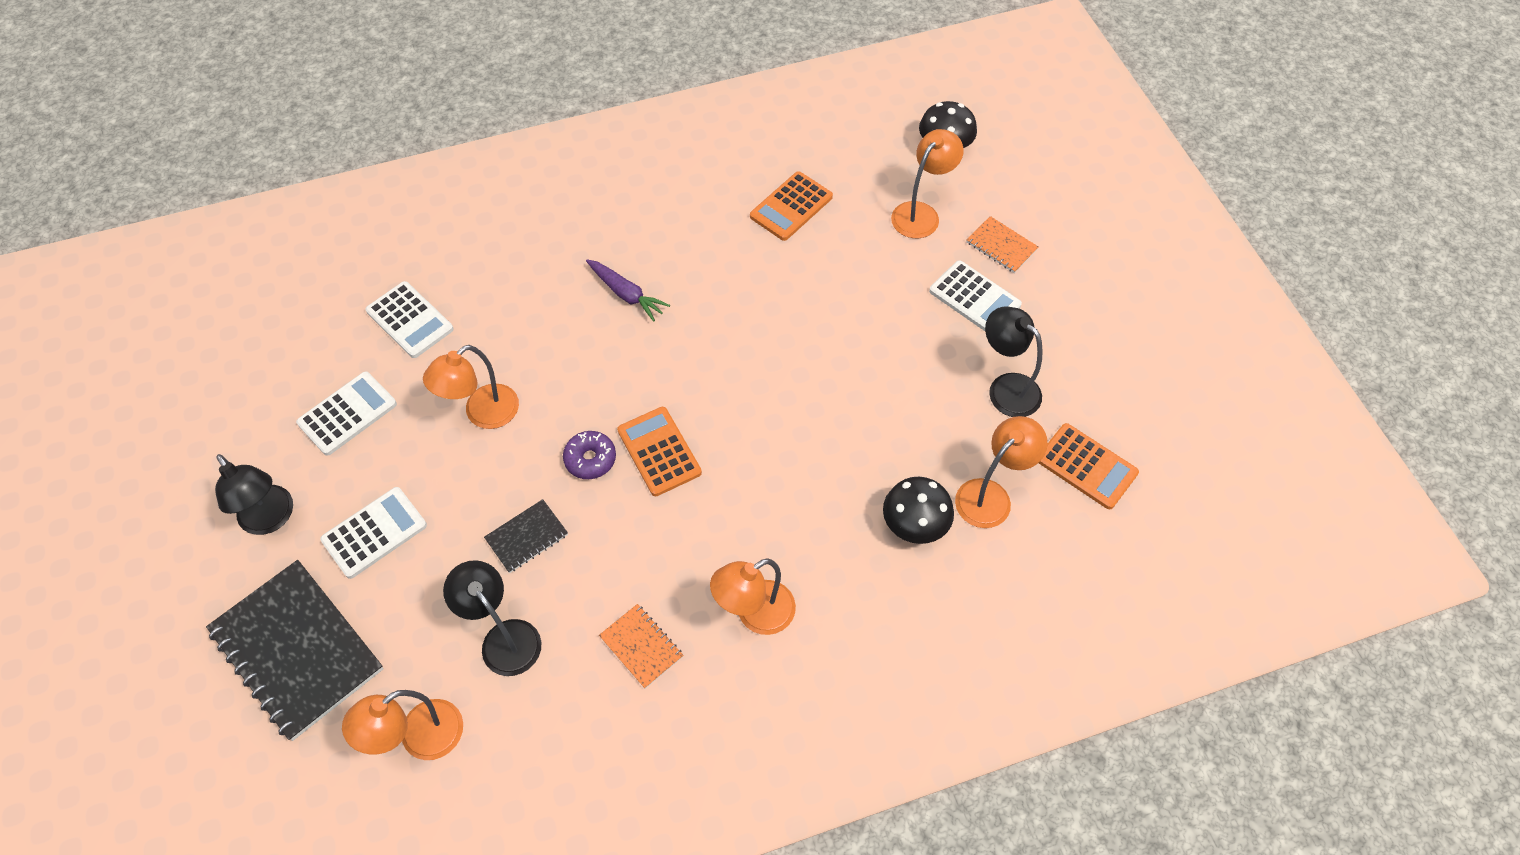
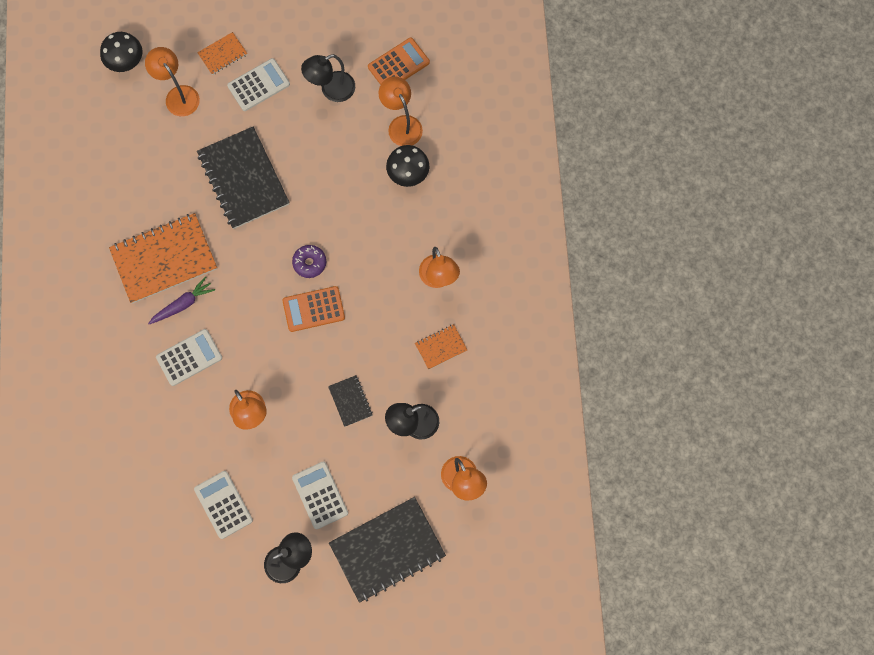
camera: 75 degrees left, 15 degrees up
white calculator [365,281,454,358] -> white calculator moved to [156,329,222,386]
purple donut [563,431,616,479] -> purple donut moved to [292,245,326,278]
orange calculator [750,171,833,241] -> none
none -> orange notebook [109,213,217,304]
none -> black notebook [197,127,290,229]

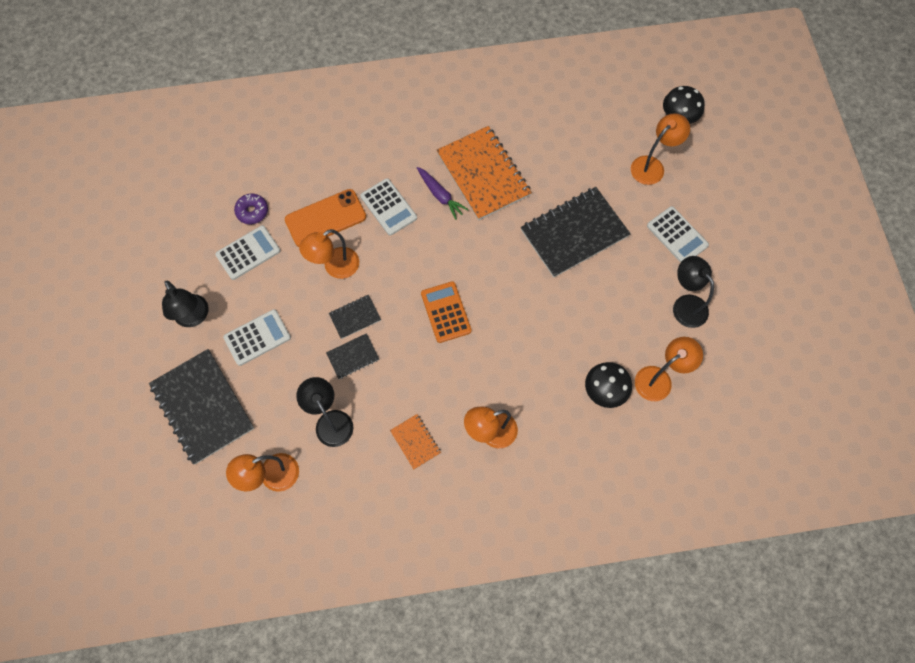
camera: 85 degrees right, 5 degrees down
orange notebook [197,32,247,75] -> none
purple donut [292,245,326,278] -> purple donut moved to [234,194,268,224]
orange calculator [368,38,430,85] -> none
none -> orange phone [285,189,366,247]
none -> black notebook [329,295,381,339]

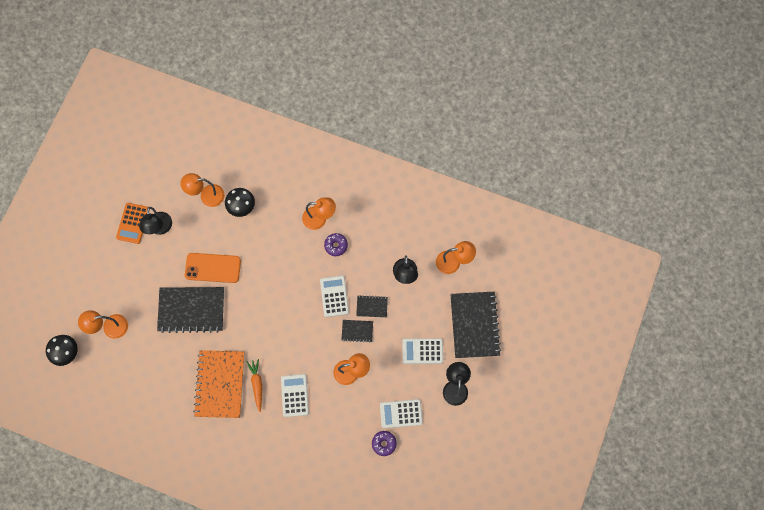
camera: 150 degrees left, 5 degrees up
orange phone [285,189,366,247] -> orange phone moved to [185,253,241,283]
orange notebook [390,414,441,469] -> none
purple carrot [417,167,469,220] -> orange carrot [246,359,262,412]
orange calculator [421,281,472,343] -> orange calculator moved to [116,203,150,244]
white calculator [647,206,709,263] -> white calculator moved to [320,276,349,317]
none -> purple donut [324,233,348,256]

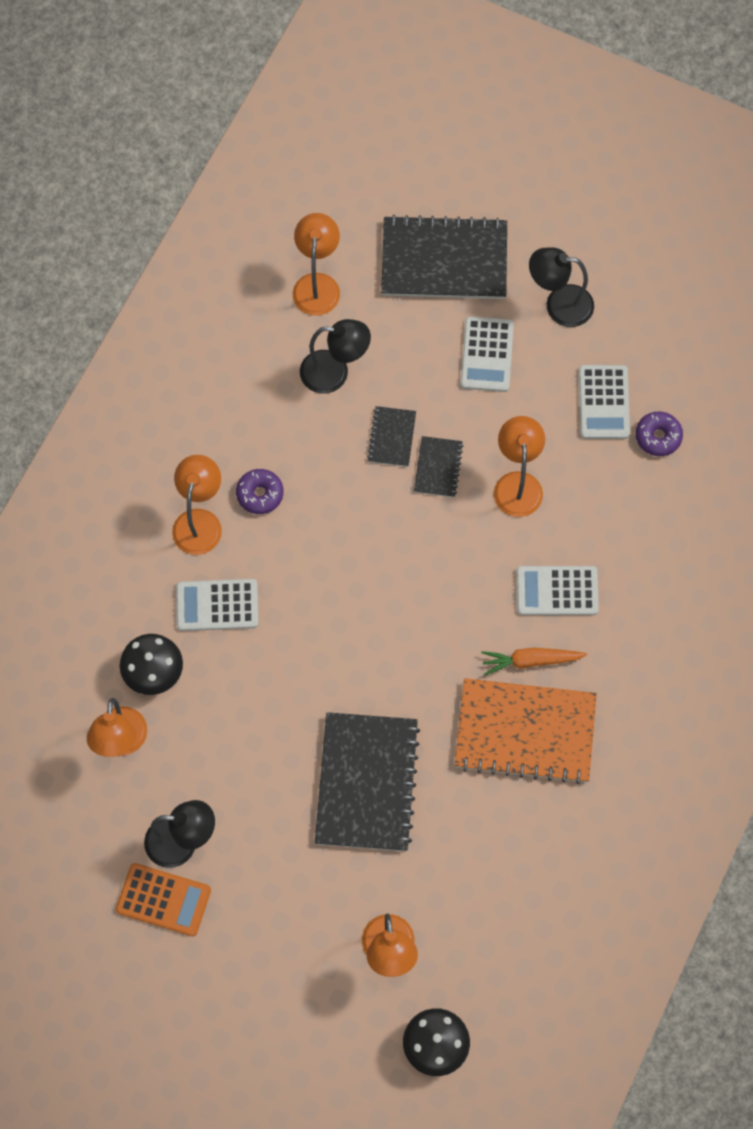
camera: 85 degrees left, 5 degrees down
orange phone [185,253,241,283] -> none
white calculator [320,276,349,317] -> white calculator moved to [176,579,258,631]

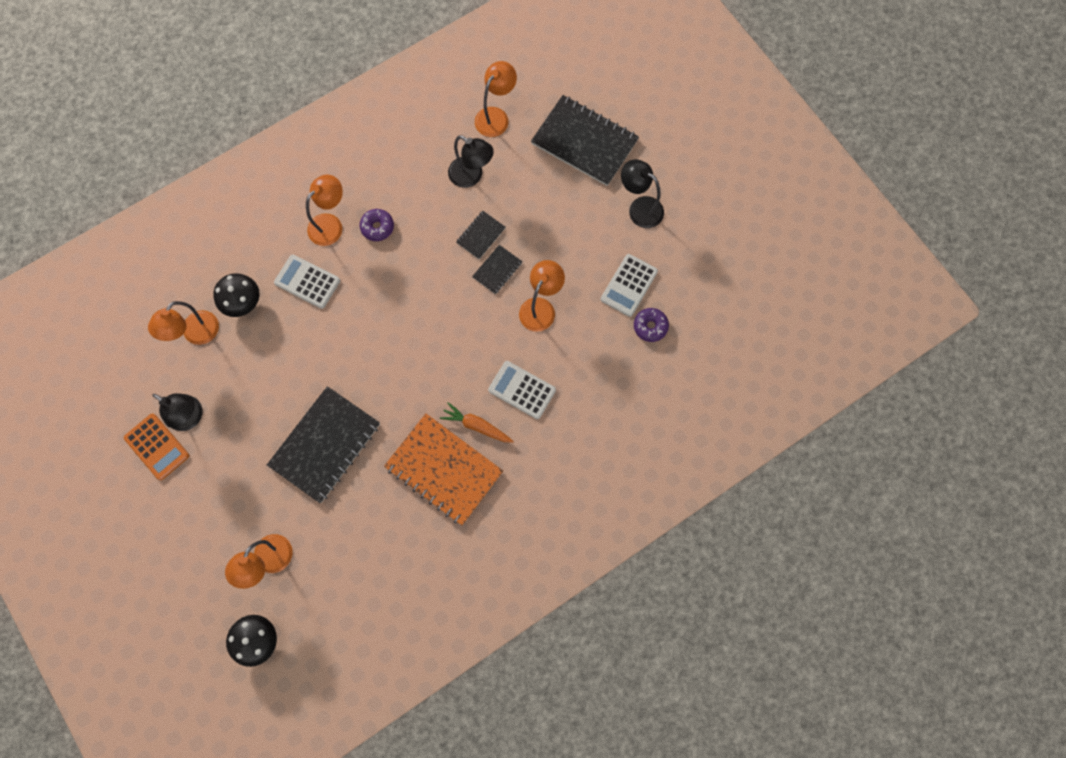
camera: 30 degrees right, 5 degrees up
white calculator [460,316,514,392] -> none

